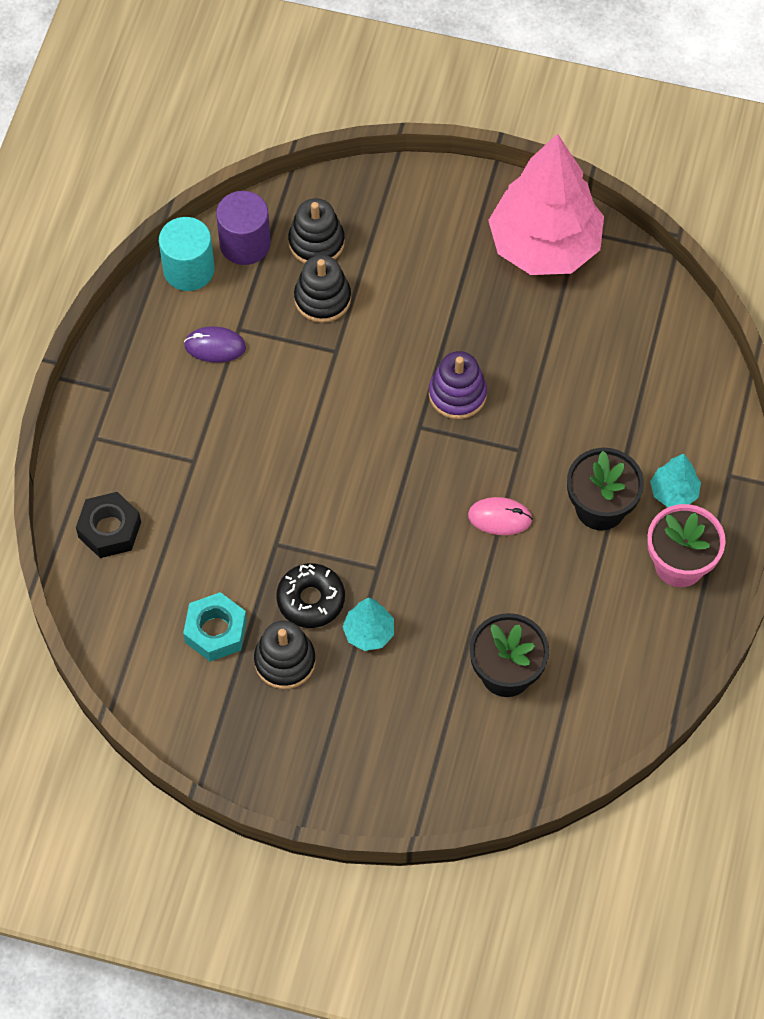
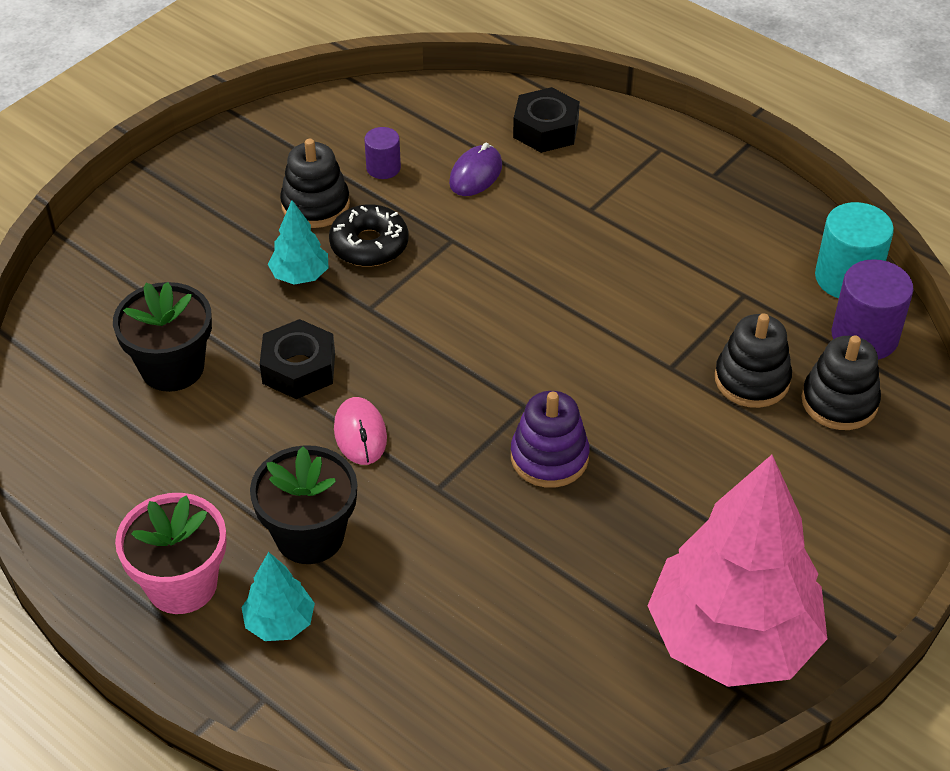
camera: 115 degrees right, 15 degrees down
turquoise nut [183,592,247,662] -> purple cylinder [364,127,401,179]
purple mouse [184,326,246,363] -> purple mouse moved to [449,143,502,196]
pink mouse [468,497,533,535] -> pink mouse turned 45 degrees counterclockwise [334,397,387,465]
none -> black nut [260,319,335,399]

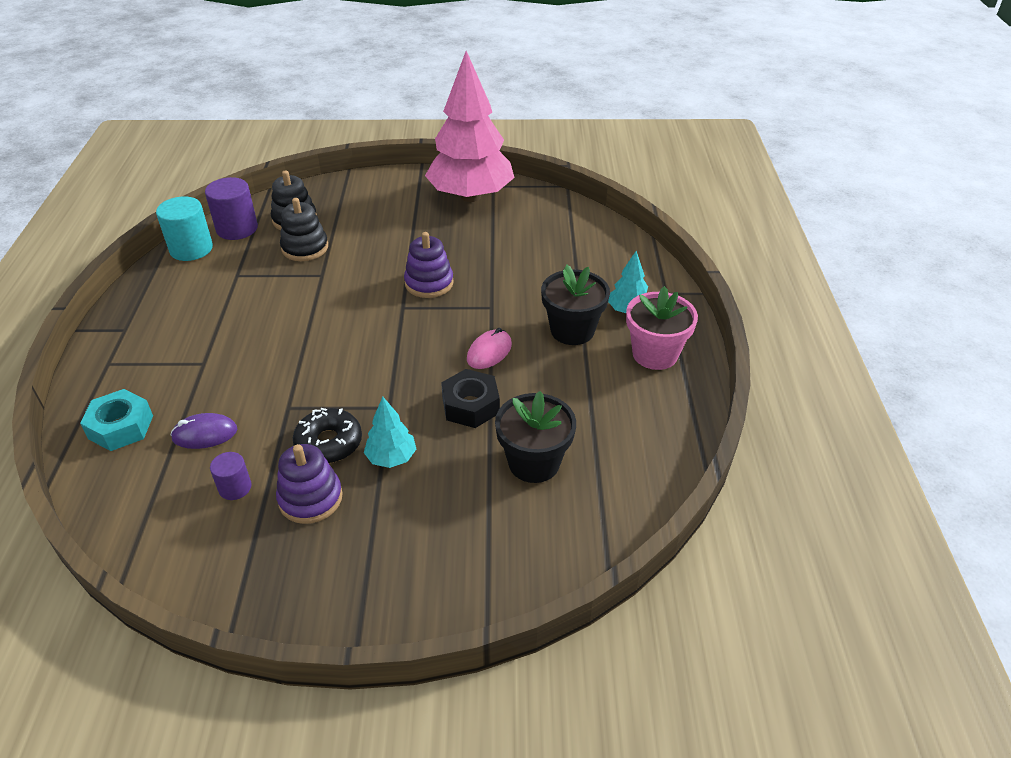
camera: 130 degrees left, 5 degrees down
black stacking toy [280,139,350,228] -> purple stacking toy [276,444,343,524]
black nut [513,87,580,153] -> turquoise nut [80,389,153,451]

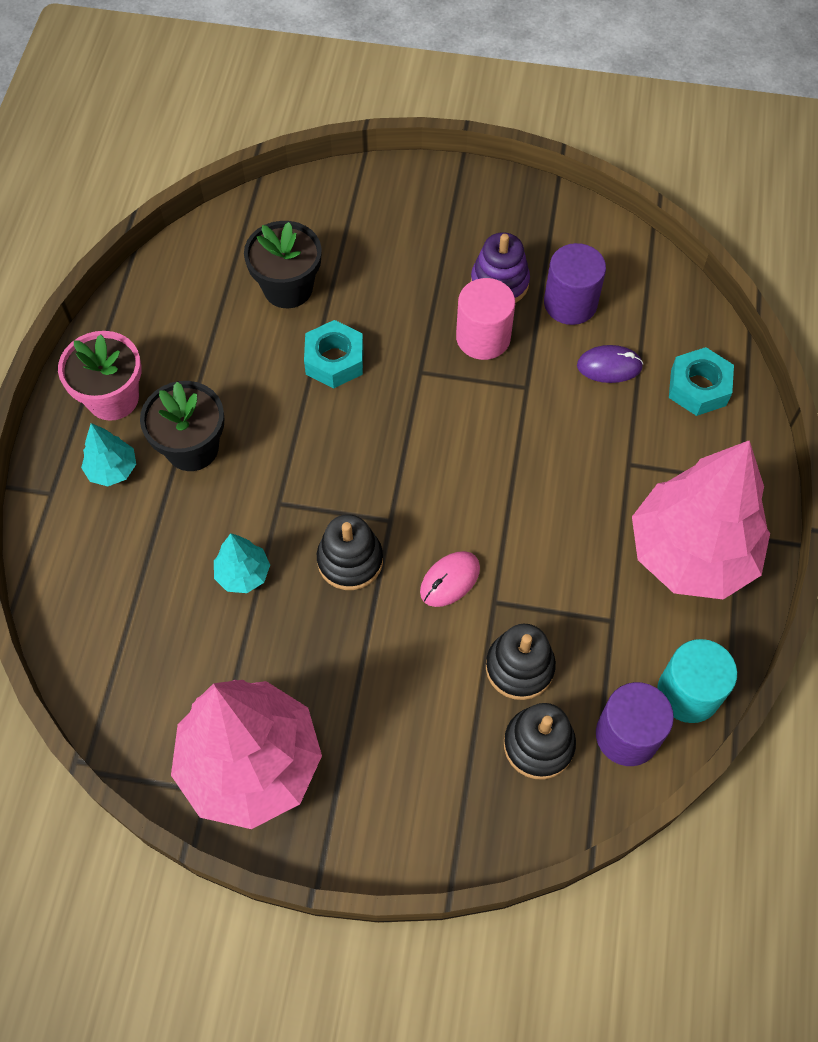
camera: 170 degrees left, 20 degrees up
purple cylinder [210,452,252,500] -> purple cylinder [544,243,606,325], size x1.77
black donut [293,408,362,463] -> pink cylinder [456,278,515,360]
turquoise tree [364,397,416,468] -> turquoise tree moved to [214,533,270,593]
purple stacking toy [404,232,454,298] -> black stacking toy [317,514,383,590]
black nut [441,369,500,428] -> turquoise nut [304,320,363,388]
pink mouse [467,328,512,369] -> pink mouse moved to [420,551,480,607]
none -> pink tree [632,440,770,599]

